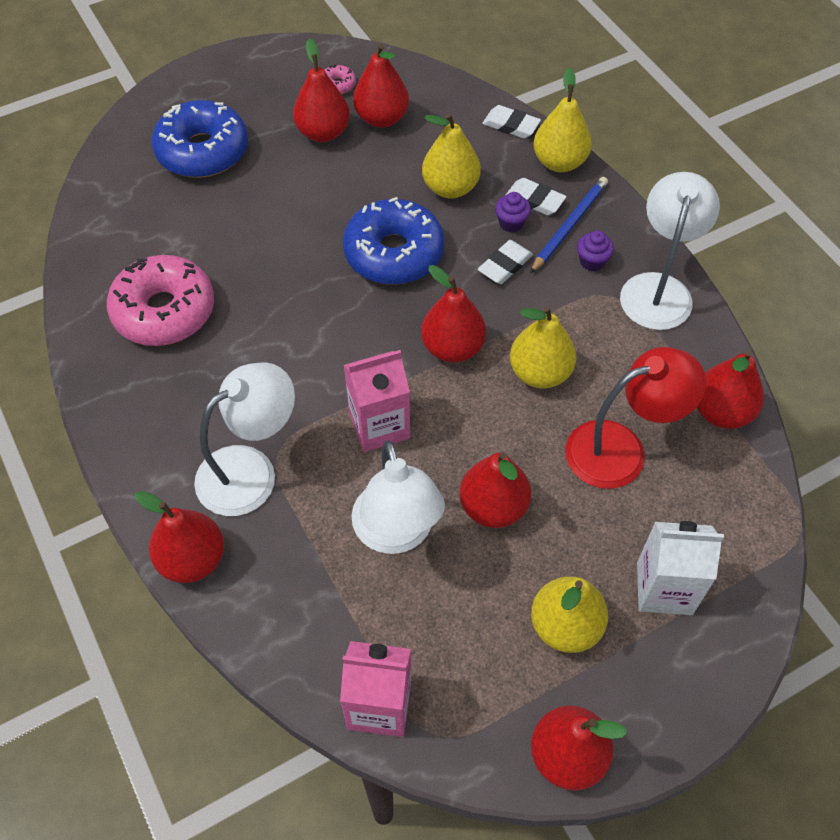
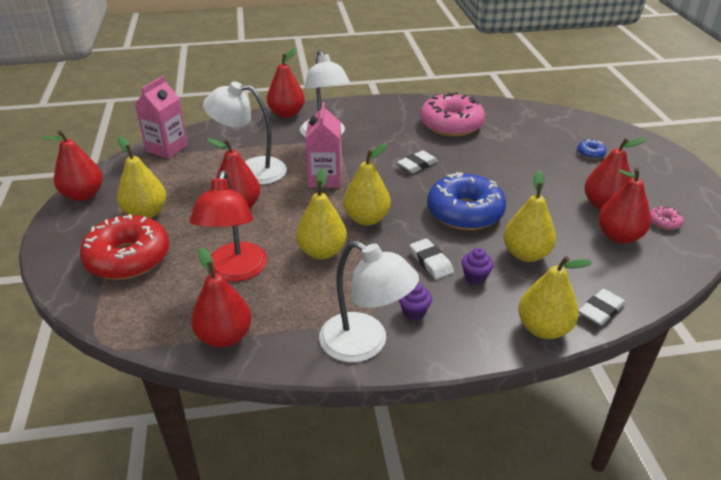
camera: 110 degrees right, 20 degrees down
blue donut [152,100,248,178] -> blue donut [577,139,606,159], size x0.41
red pear [421,265,486,363] -> yellow pear [343,144,391,225]
white eraser [506,178,566,215] -> white eraser moved to [397,150,438,173]
blue pencil [530,177,608,273] -> none
white carton [637,521,724,615] -> red donut [80,214,170,280]

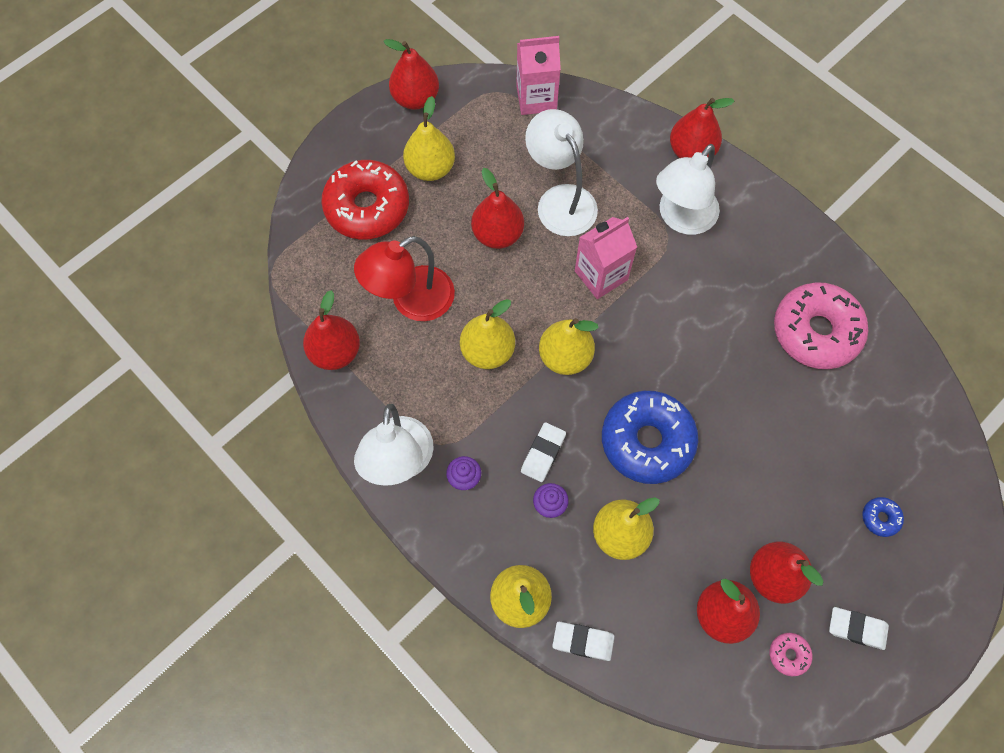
camera: 55 degrees right, 30 degrees up
white eraser [397,150,438,173] -> white eraser moved to [829,607,889,650]

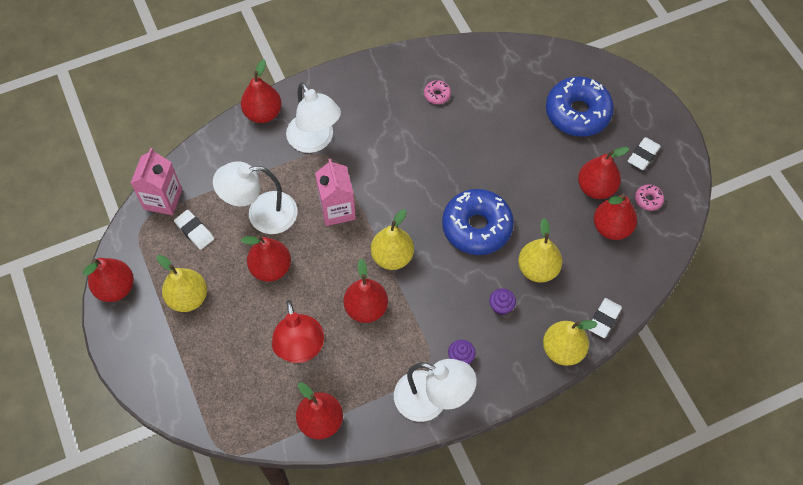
camera: 70 degrees left, 5 degrees down
red donut [321,160,409,240] -> none
yellow pear [460,299,515,369] -> red pear [344,259,388,323]
white eraser [521,422,566,482] -> white eraser moved to [174,210,214,250]
pink donut [774,282,869,369] -> pink donut [424,80,451,104], size x0.41
blue donut [862,497,904,537] -> blue donut [546,76,614,137], size x2.45

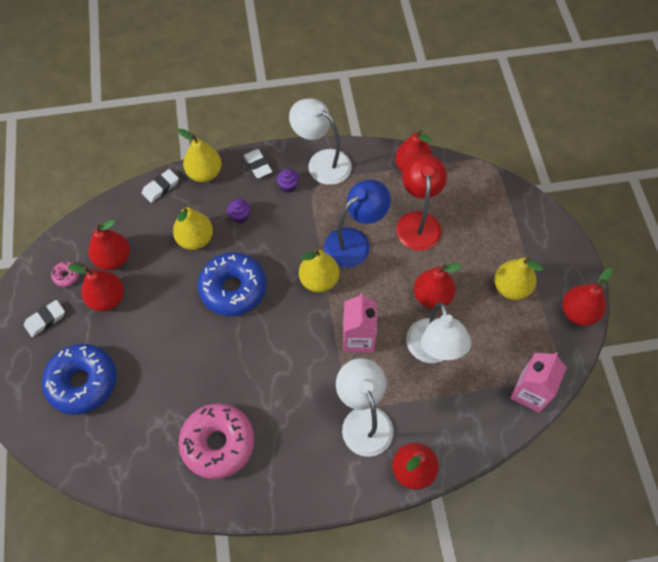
camera: 165 degrees left, 0 degrees up
white eraser [174,210,214,250] -> white eraser moved to [243,149,272,178]
white lamp [213,161,298,234] -> white lamp turned 75 degrees clockwise [406,302,471,363]
red pear [344,259,388,323] -> blue lamp [324,179,391,268]
pink donut [424,80,451,104] -> pink donut [178,403,254,479], size x2.45

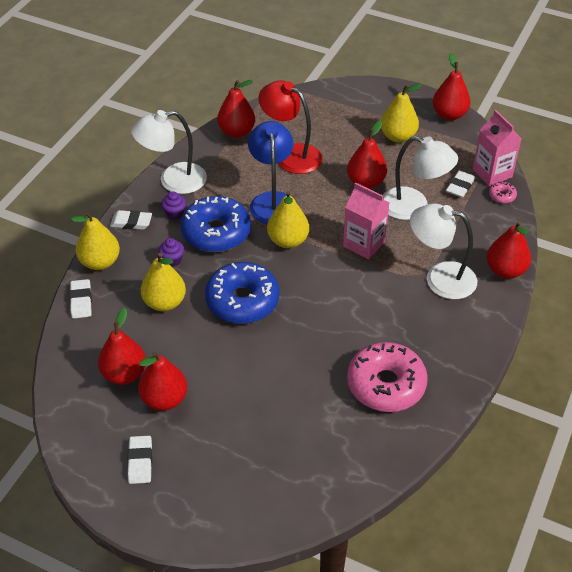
camera: 55 degrees left, 15 degrees down
blue donut [42,344,117,415] -> blue donut moved to [181,196,251,252]
pink donut [51,261,79,287] -> pink donut moved to [489,181,517,203]
none -> white eraser [446,171,476,198]

